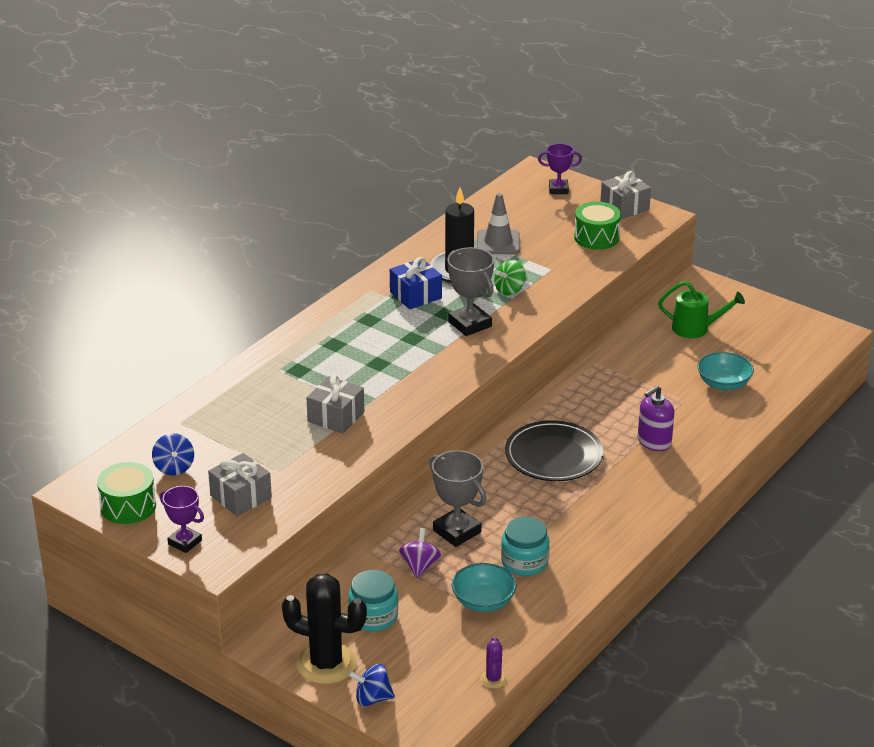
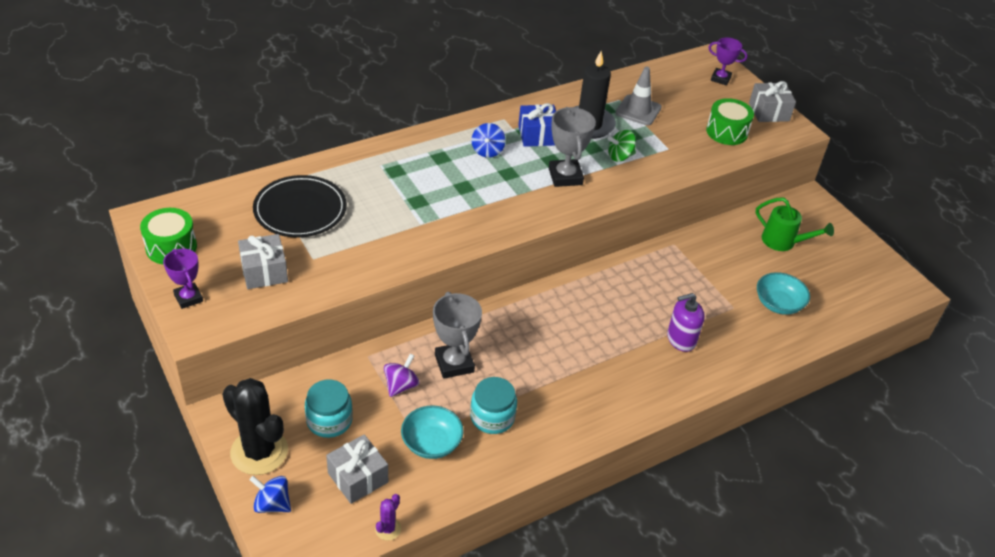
camera: 20 degrees right, 10 degrees up
blue spinning top [152,433,194,475] -> blue spinning top moved to [471,123,506,158]
grey gift [307,375,364,434] -> grey gift moved to [326,434,388,504]
black plate [505,420,603,481] -> black plate moved to [253,175,347,237]

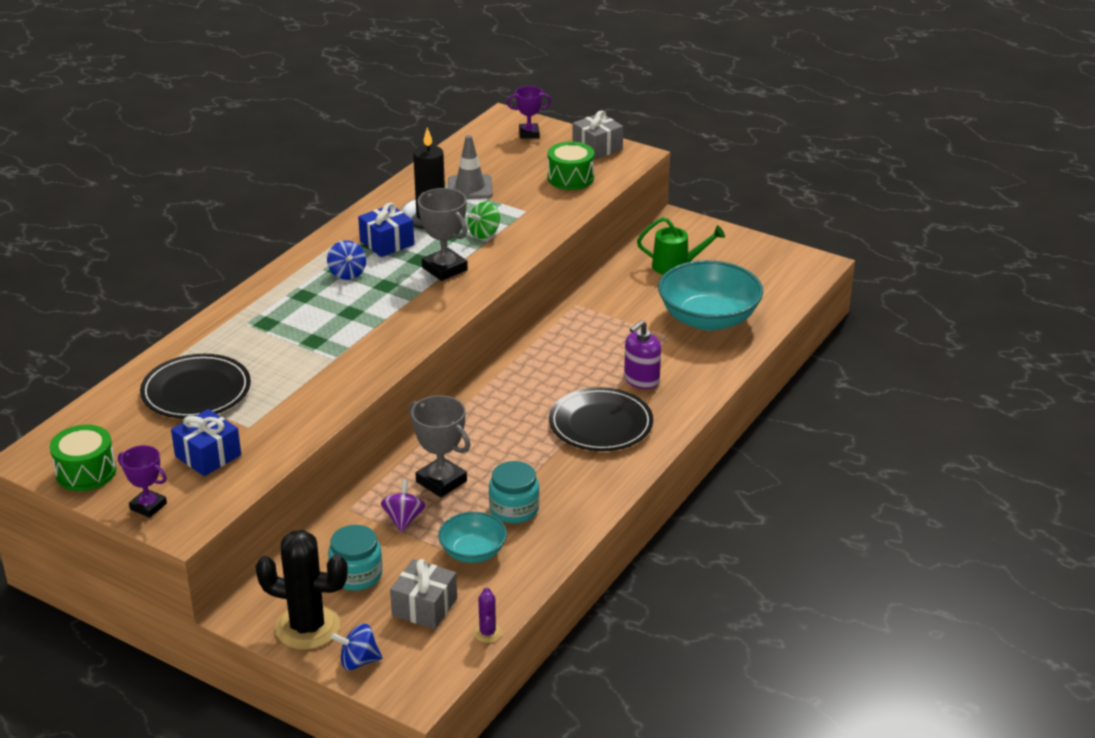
camera: 25 degrees left, 10 degrees down
grey gift [238,234,288,289] -> blue gift [171,409,241,476]
turquoise bowl [757,272,810,315] -> turquoise bowl [658,260,763,331], size x1.81
none -> black plate [549,387,653,451]

